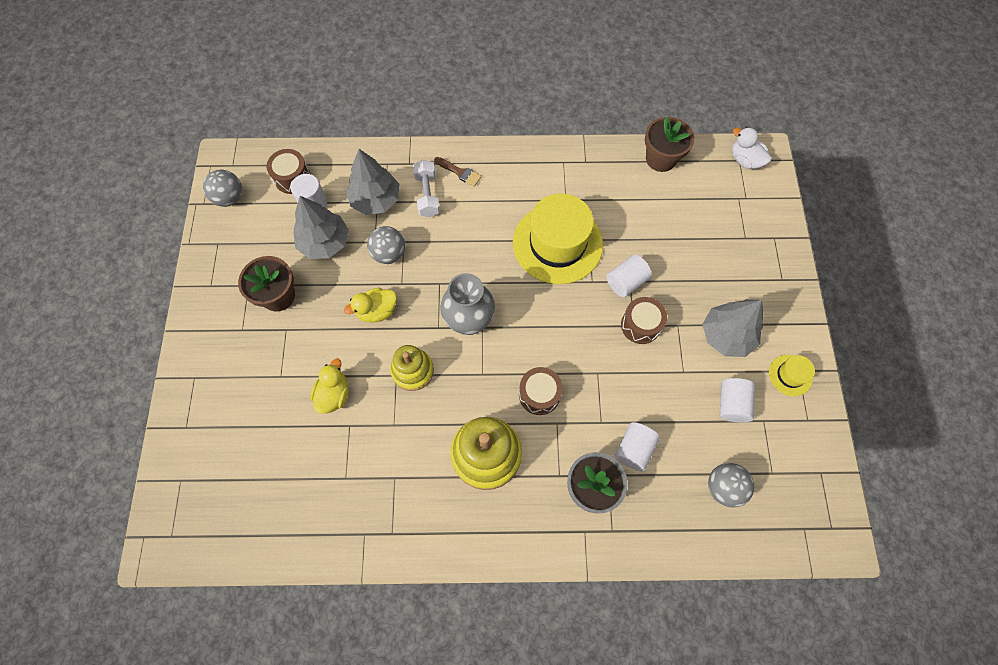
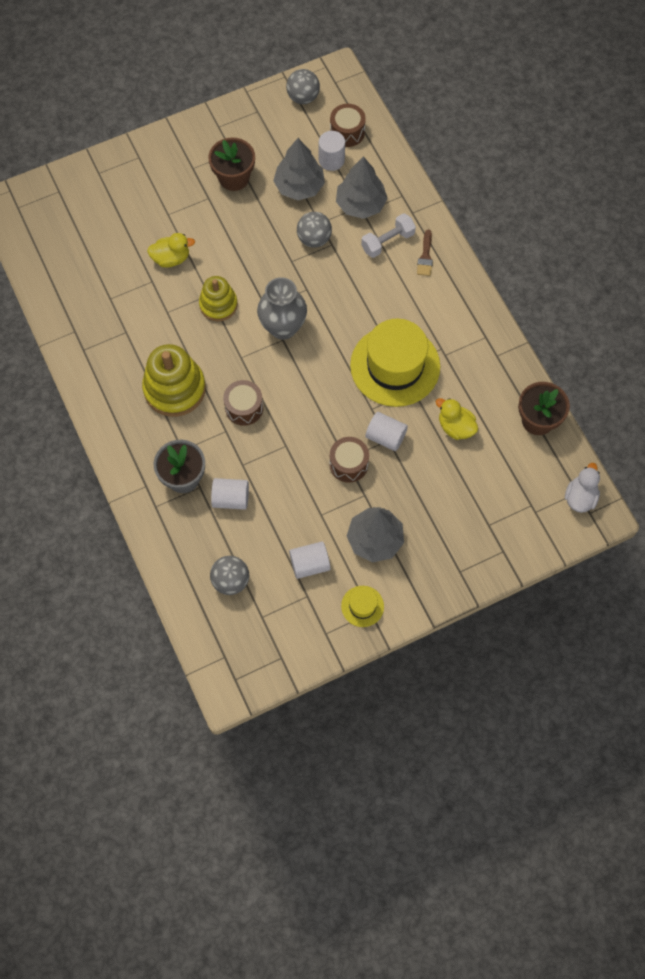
camera: 65 degrees right, 0 degrees up
yellow duck [344,288,397,323] -> yellow duck moved to [436,398,478,440]

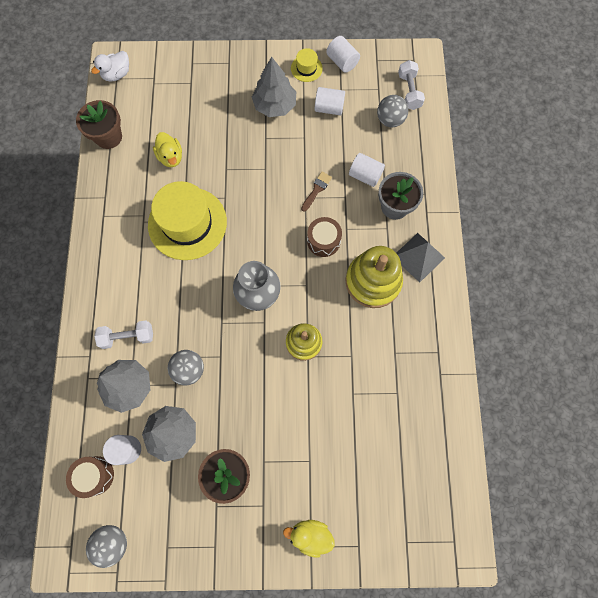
camera: 155 degrees left, 5 degrees up
yellow duck [147,233,195,268] -> yellow duck moved to [283,520,335,558]
brown drum [329,437,369,482] -> none
white cylinder [365,412,408,451] -> white cylinder moved to [326,36,360,73]
brown brush [417,230,433,276] -> brown brush moved to [301,172,332,212]
none -> grey pyramid [397,233,445,283]
none -> white dumbbell [398,60,425,110]

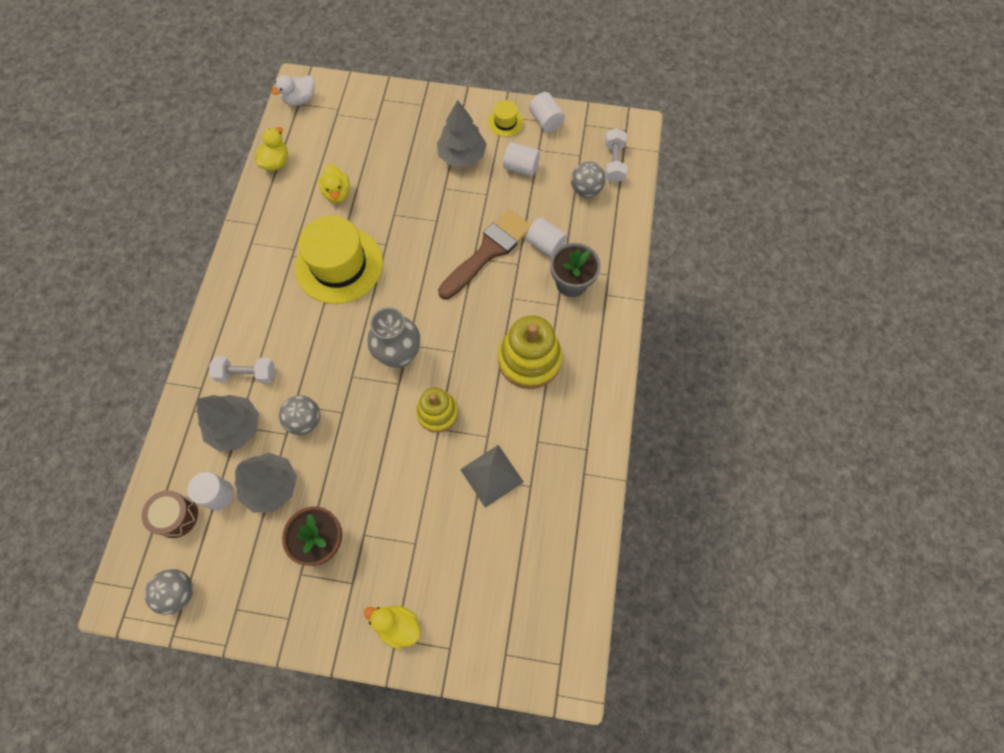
camera: 10 degrees right, 5 degrees down
brown flower pot [76,100,122,149] -> yellow duck [255,127,288,171]
brown brush [301,172,332,212] -> brown brush [438,209,531,299], size x2.26
brown drum [307,217,342,257] -> none
grey pyramid [397,233,445,283] -> grey pyramid moved to [460,445,524,508]

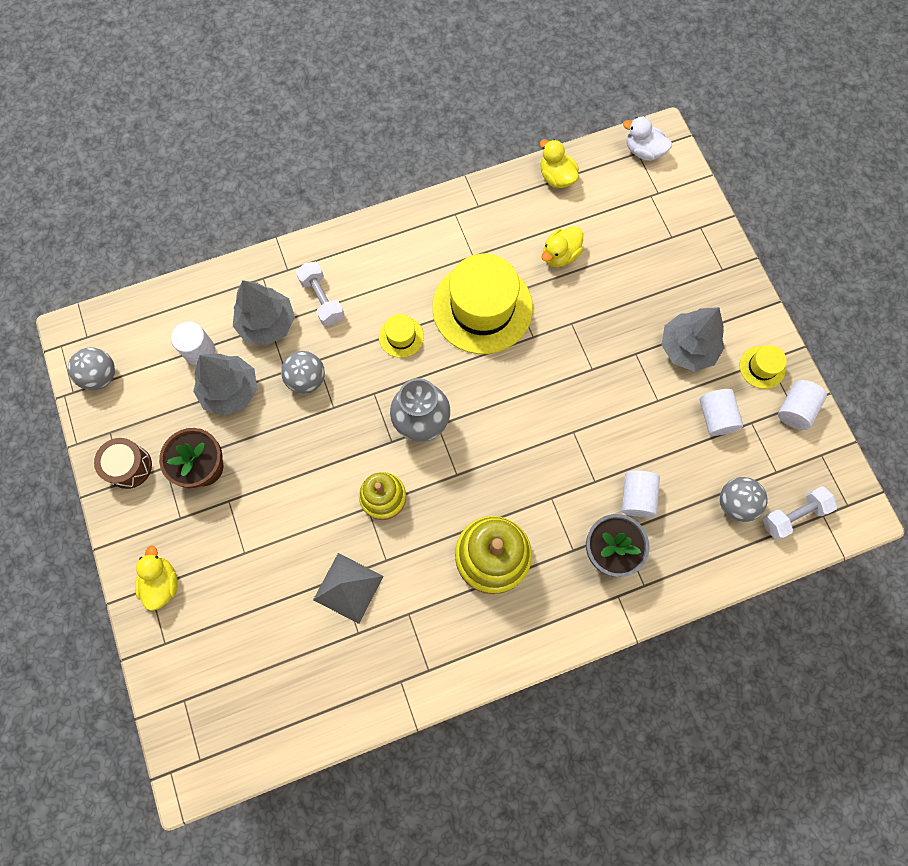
camera: 60 degrees right, 5 degrees up
brown drum [142,490,198,538] -> brown drum moved to [94,438,152,489]
yellow duck [255,127,288,171] -> yellow duck turned 120 degrees counterclockwise [540,139,579,188]
brown brush [438,209,531,299] -> none
none -> yellow hat [379,314,424,358]

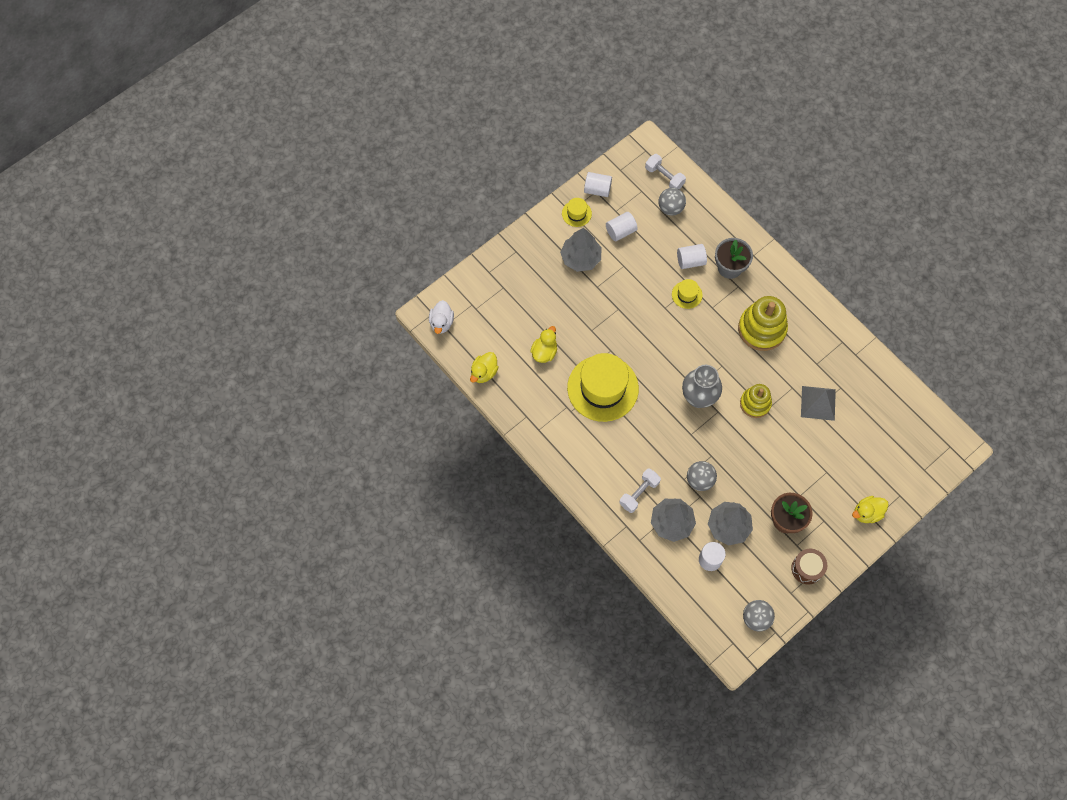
camera: 110 degrees left, 5 degrees down
yellow hat [379,314,424,358] -> yellow hat moved to [672,279,703,309]
yellow duck [541,226,583,267] -> yellow duck turned 90 degrees counterclockwise [530,326,557,363]

